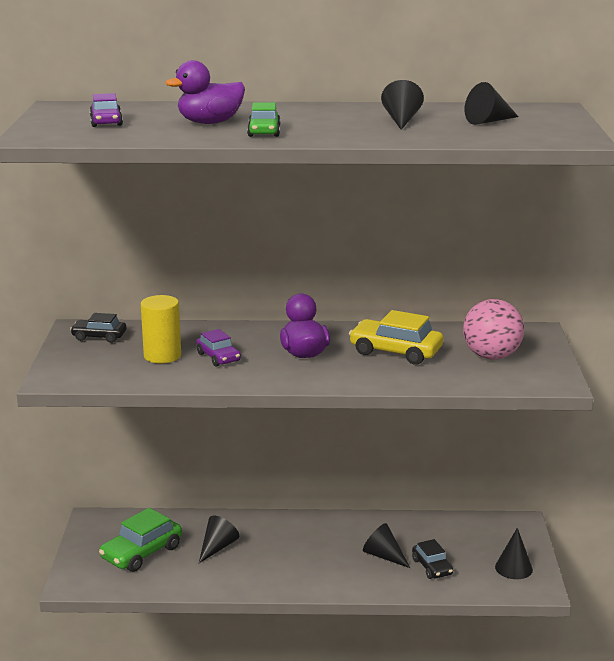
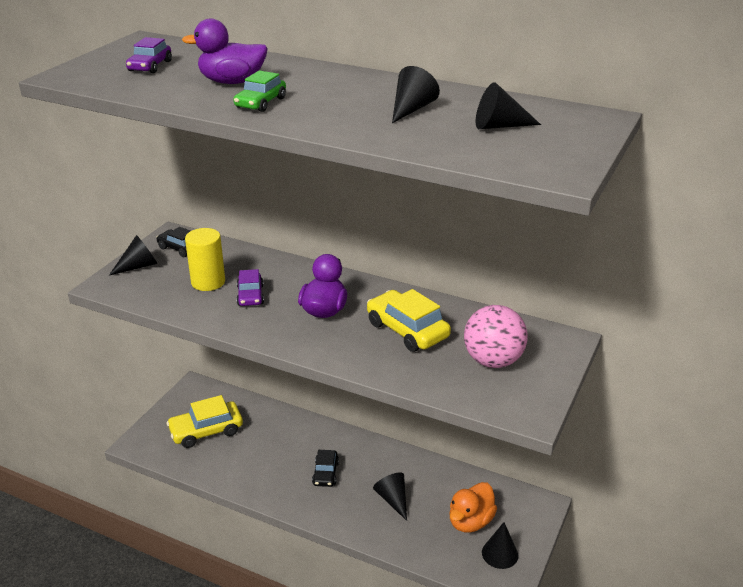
camera: 25 degrees right, 10 degrees up
green car [99,508,182,572] -> yellow car [167,395,243,448]
black cone [199,516,239,563] -> black cone moved to [109,235,158,276]
black car [412,539,453,579] -> black car moved to [312,450,339,487]
none -> orange duck [449,482,497,533]

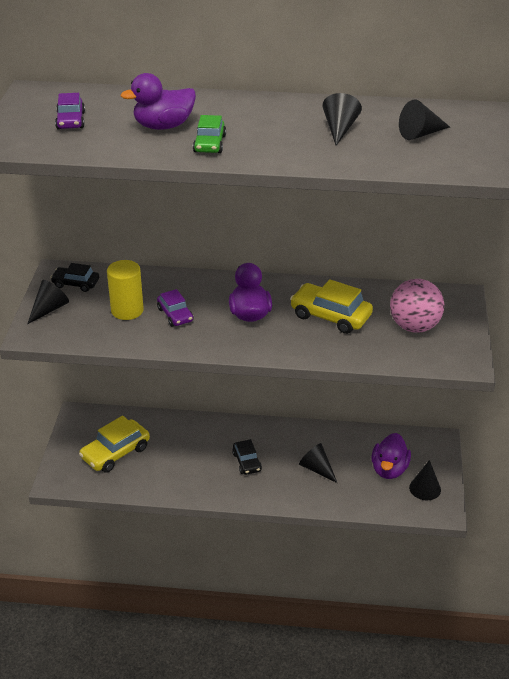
camera: 20 degrees left, 5 degrees up
orange duck [449,482,497,533] -> purple duck [371,433,411,479]

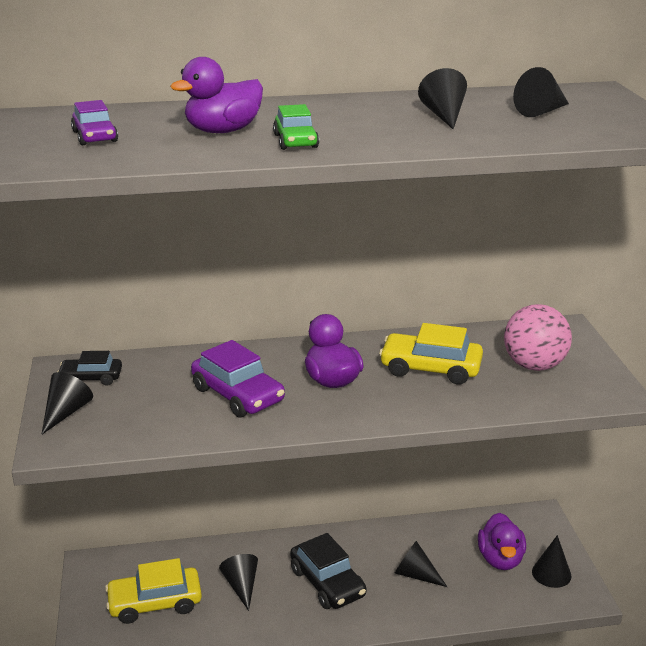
camera: 15 degrees left, 10 degrees down
yellow car [79,416,150,473] -> yellow car turned 45 degrees clockwise [105,558,202,624]
yellow cylinder [107,260,144,320] -> none
purple car [157,289,193,326] -> purple car [191,340,285,417], size x1.65
black car [232,439,262,475] -> black car [290,533,367,609], size x1.65
none -> black cone [219,554,258,611]

